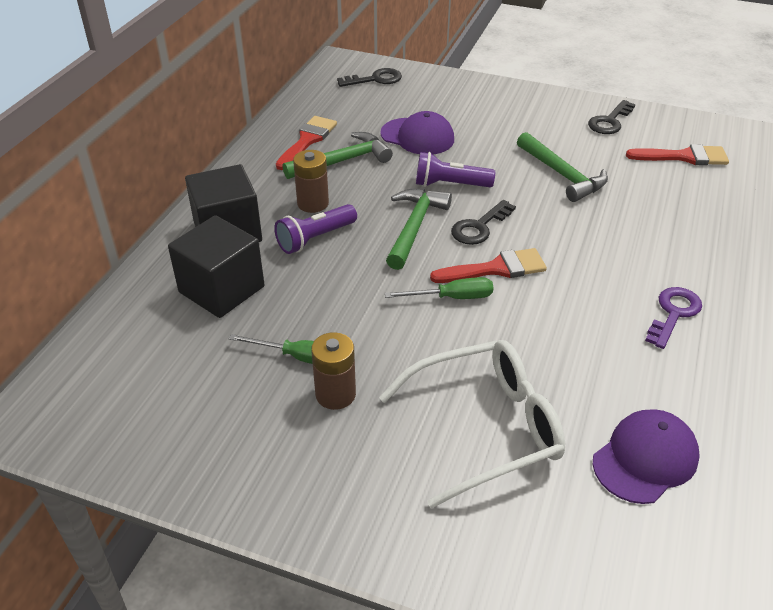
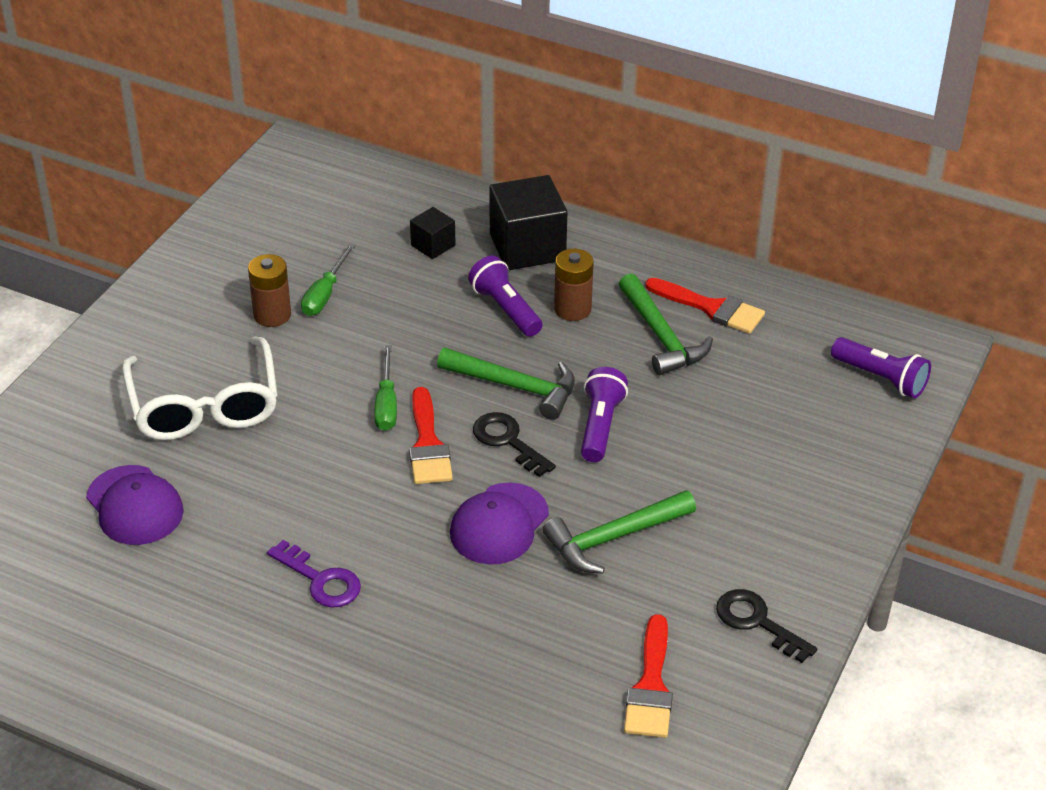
camera: 95 degrees right, 0 degrees up
black cube [168,215,265,318] -> black cube [410,207,456,259], size x0.52
black key [337,68,402,87] -> purple flashlight [831,337,931,398]
purple cap [380,111,454,154] -> purple cap moved to [450,483,549,565]

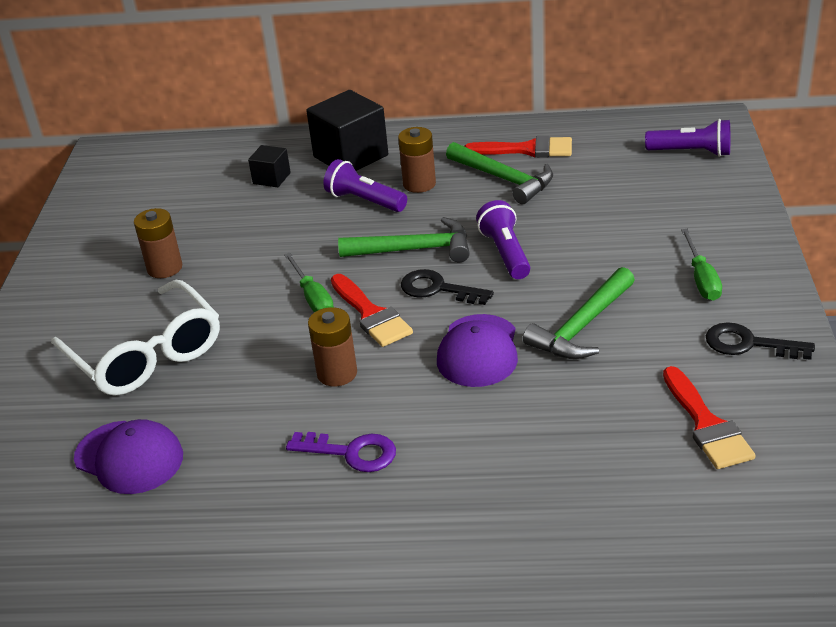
camera: 20 degrees left, 5 degrees down
green screwdriver [301,244,355,316] -> green screwdriver moved to [681,229,722,301]
none -> brown battery [308,307,357,386]

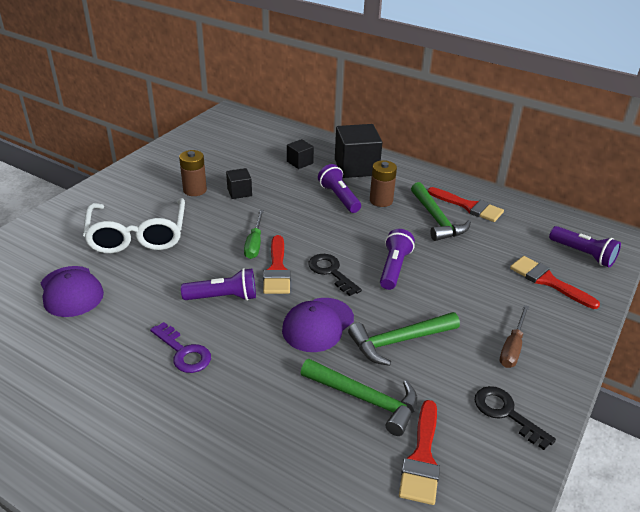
camera: 25 degrees right, 0 degrees up
brown battery [308,307,357,386] -> purple flashlight [181,268,256,301]
green hammer [338,217,470,262] -> green hammer moved to [301,359,418,436]
green screwdriver [681,229,722,301] -> brown screwdriver [500,305,529,368]
none -> black cube [226,168,252,199]
none -> red brush [510,256,600,309]

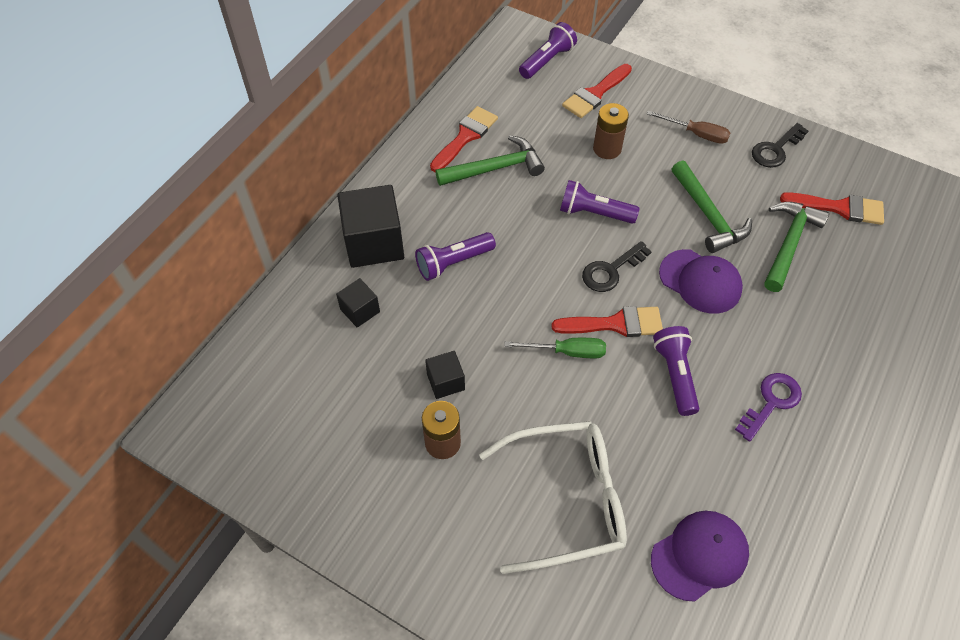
camera: 90 degrees left, 20 degrees up
brown battery [370,160,397,207] -> brown battery moved to [593,103,629,159]

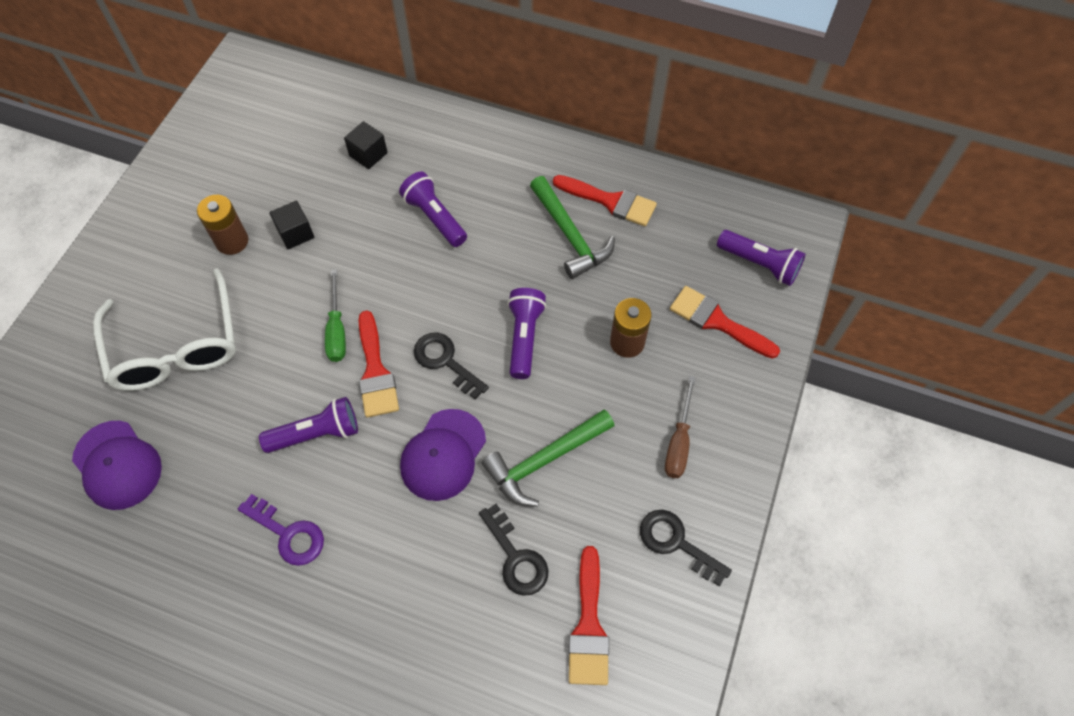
camera: 80 degrees right, 5 degrees up
black cube [337,185,404,268] -> none
green hammer [764,202,829,292] -> black key [479,504,549,596]

